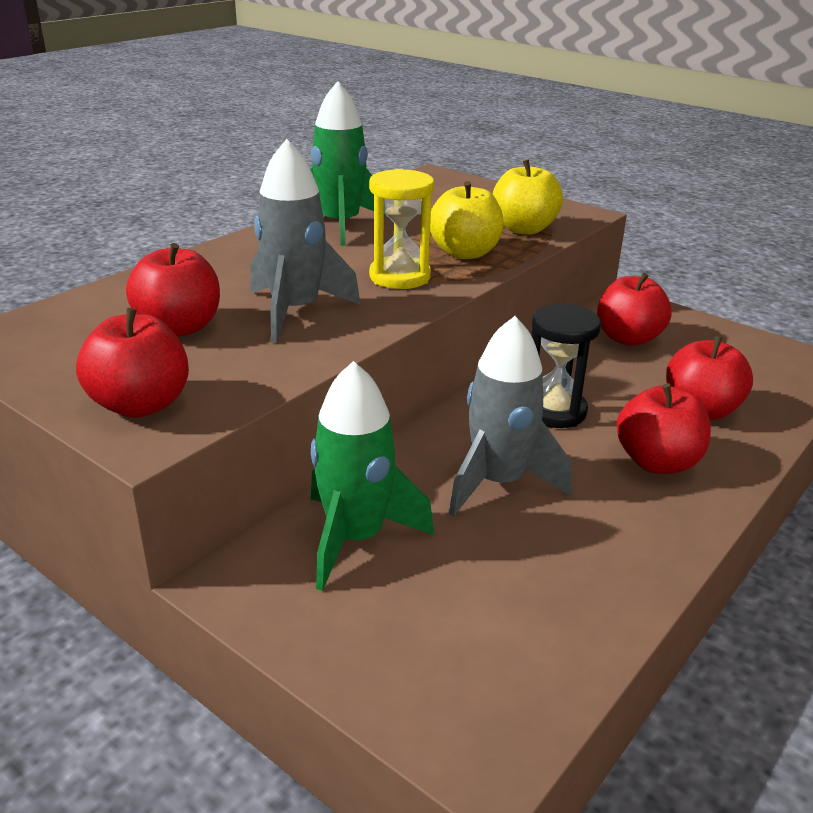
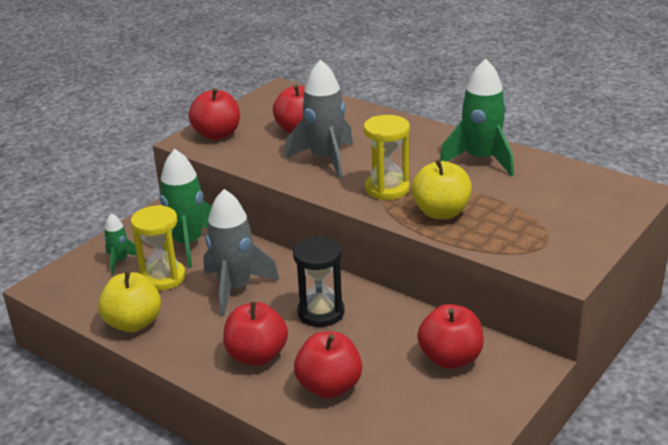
camera: 90 degrees right, 0 degrees up
yellow apple [493,159,563,235] -> yellow apple moved to [98,271,161,332]
none -> green rocket [104,213,137,274]
none -> yellow hourglass [131,205,186,290]

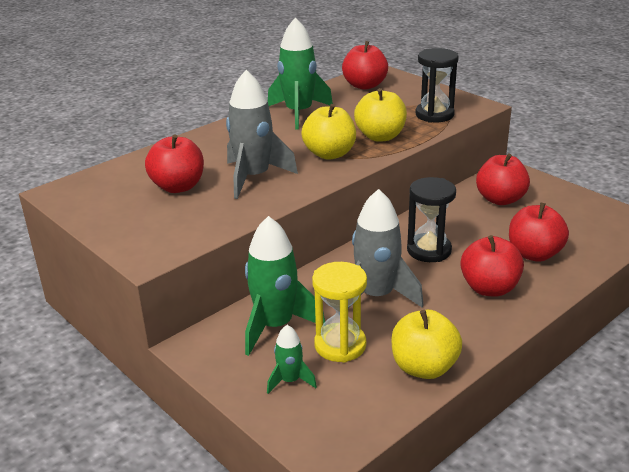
camera: 80 degrees left, 0 degrees up
red apple [189,88,240,140] -> red apple moved to [342,41,388,90]
yellow hourglass [364,115,410,200] -> yellow apple [301,104,356,160]
none -> black hourglass [416,48,459,123]

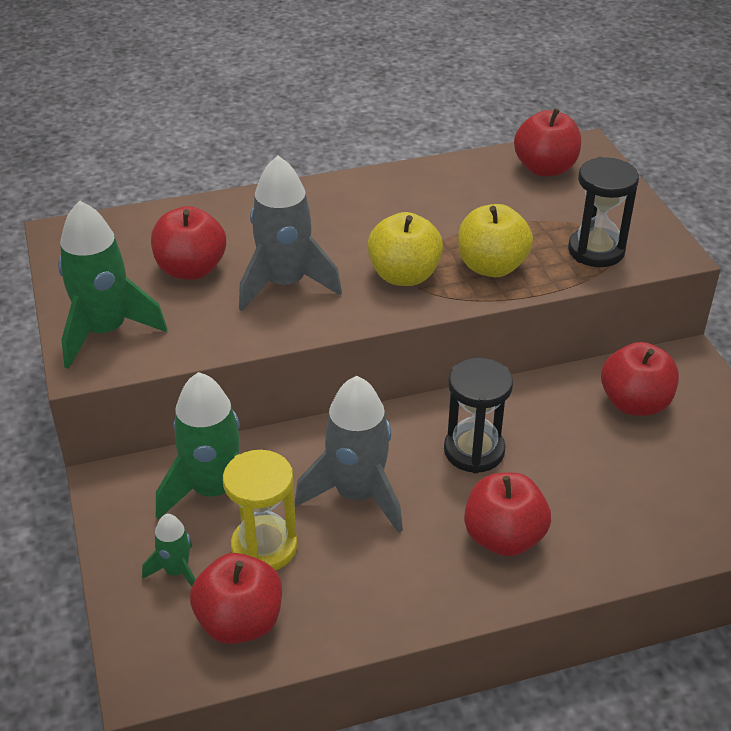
camera: 25 degrees right, 10 degrees up
green rocket [268,17,333,130] -> green rocket moved to [58,200,167,369]
yellow apple [391,310,462,379] -> none
red apple [509,203,569,262] -> red apple moved to [190,553,282,644]

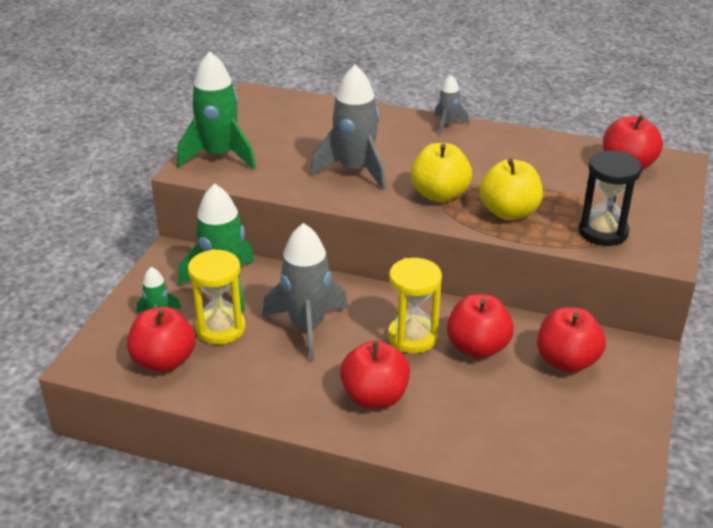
camera: 35 degrees right, 5 degrees down
red apple [151,206,226,280] -> red apple moved to [447,294,514,359]
black hourglass [444,357,513,473] -> yellow hourglass [388,258,442,353]
none -> grey rocket [434,75,469,135]

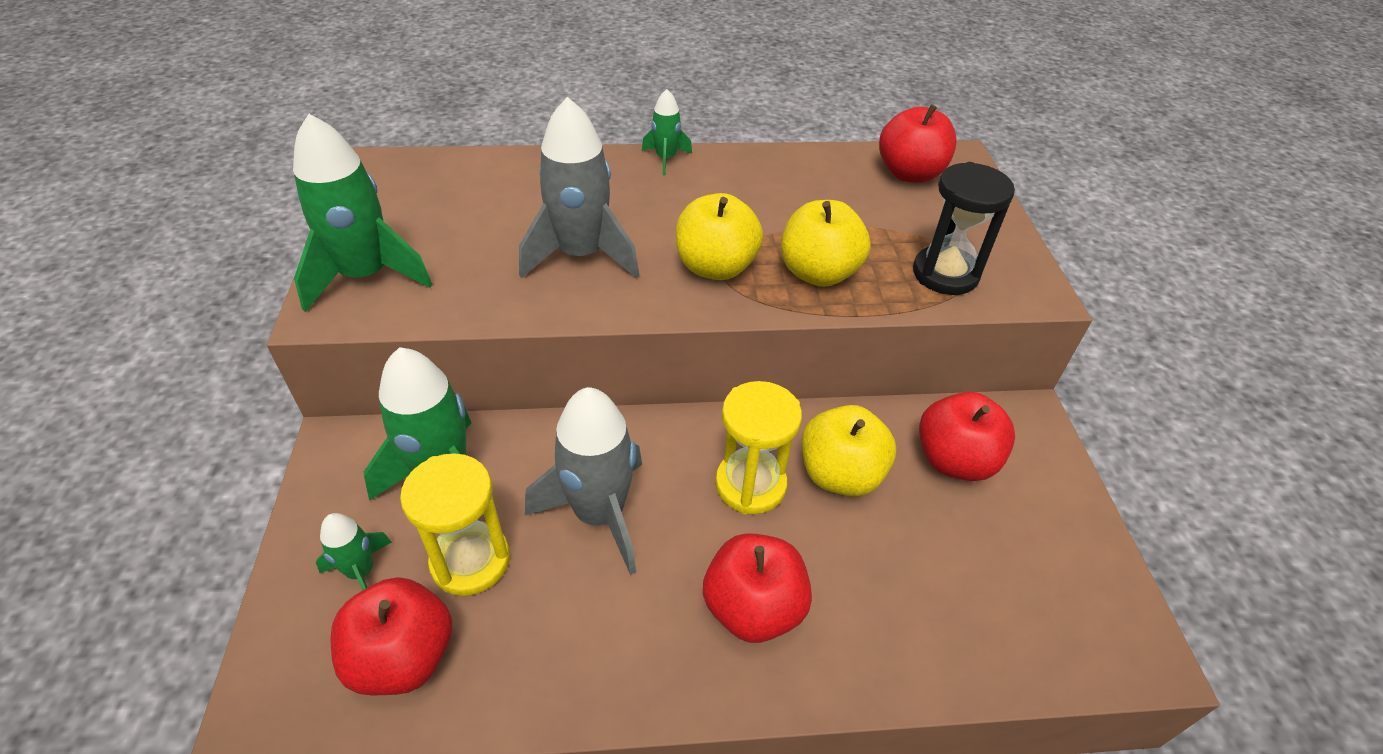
camera: 25 degrees left, 10 degrees up
grey rocket [434,75,469,135] -> green rocket [642,89,692,175]
red apple [447,294,514,359] -> yellow apple [802,405,896,496]

